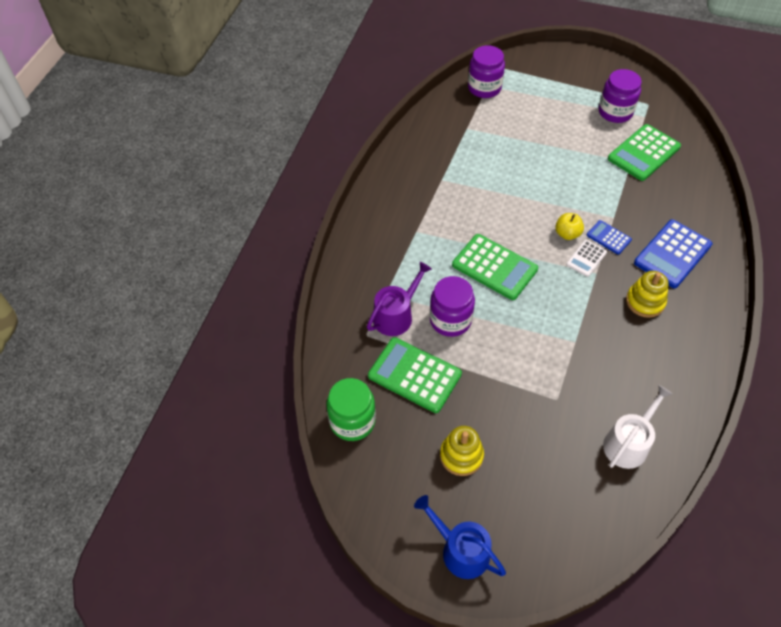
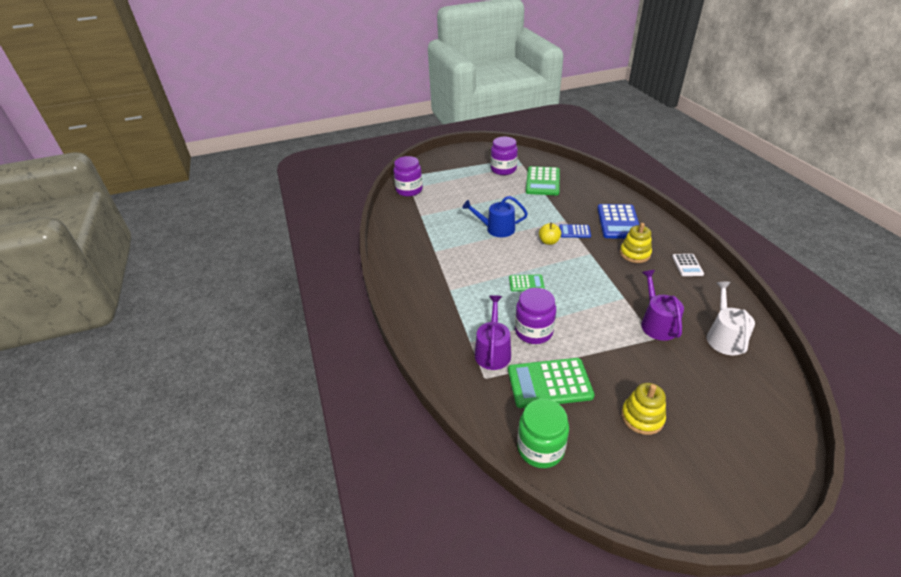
camera: 35 degrees left, 15 degrees down
blue watering can [414,495,506,579] -> blue watering can moved to [462,196,528,237]
green calculator [452,234,538,300] -> green calculator [509,274,545,291], size x0.53
white calculator [566,240,607,277] -> white calculator moved to [672,254,704,276]
none -> purple watering can [641,270,684,341]

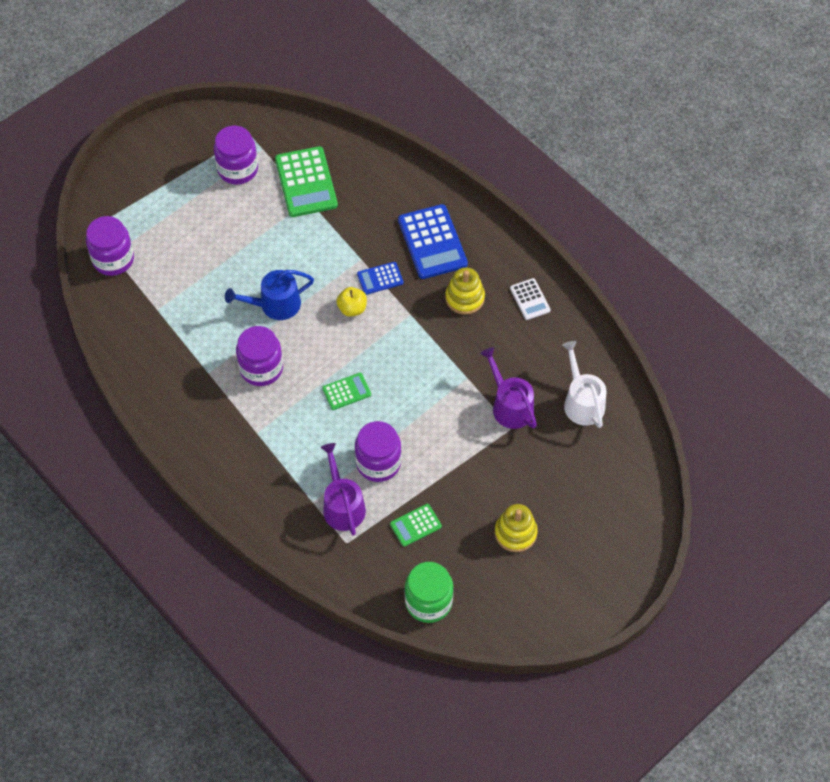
camera: 25 degrees left, 20 degrees up
green calculator [508,358,595,408] -> green calculator [390,504,442,547], size x0.53
none -> purple jar [236,326,283,386]

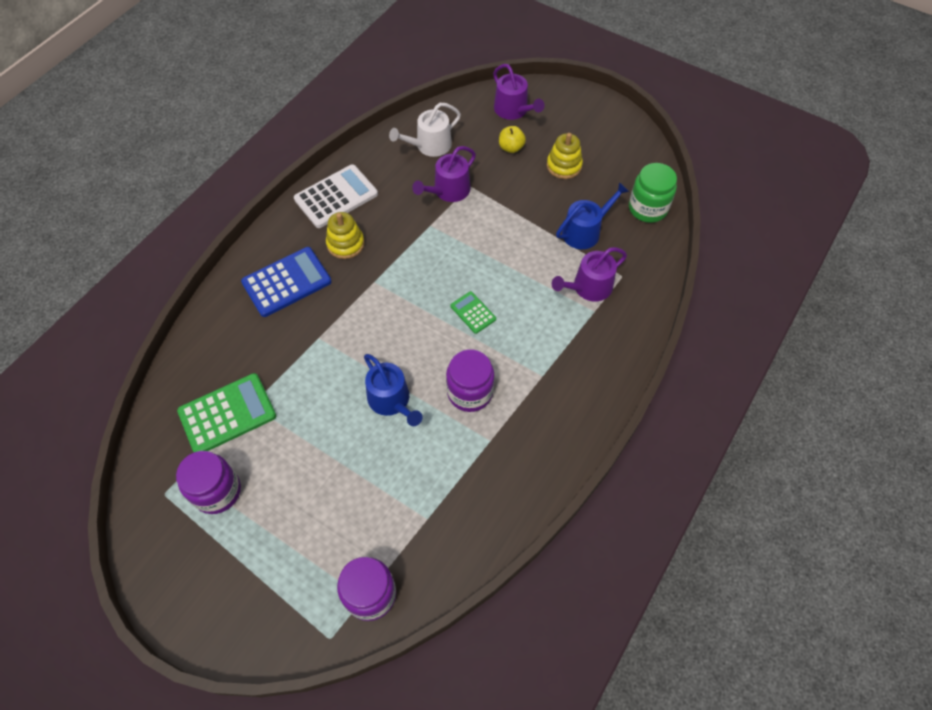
camera: 105 degrees left, 0 degrees up
yellow apple [336,287,367,317] -> yellow apple moved to [499,126,526,153]
purple jar [355,421,402,482] -> none
blue calculator [357,262,403,295] -> none
green calculator [390,504,442,547] -> blue watering can [556,182,629,249]
white calculator [510,278,551,320] -> white calculator [294,164,378,228], size x1.88
none -> purple watering can [493,64,544,120]

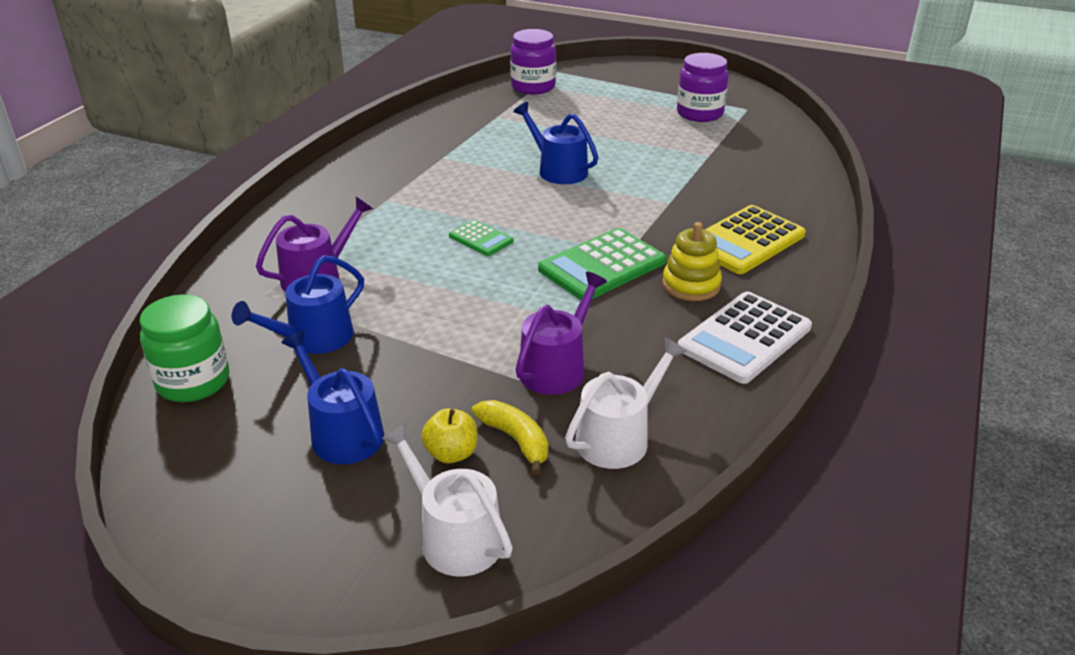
camera: 170 degrees right, 25 degrees down
green calculator [177,373,276,452] -> green calculator moved to [538,228,666,300]
blue calculator [241,247,332,317] -> yellow calculator [705,205,806,274]
purple jar [446,349,494,412] -> none
purple watering can [493,64,544,120] -> white watering can [381,423,513,577]
yellow stacking toy [547,133,583,179] -> blue watering can [281,331,384,464]
none -> yellow banana [472,400,548,475]

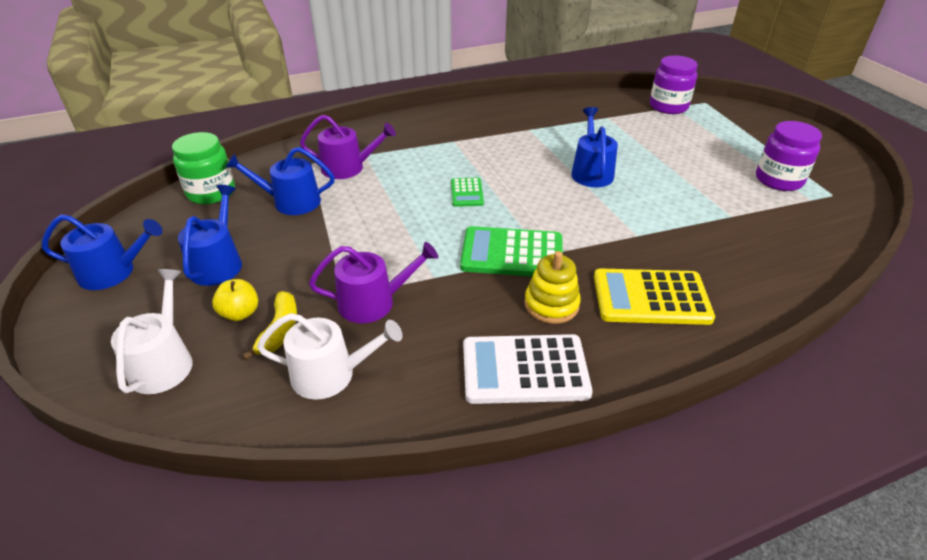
camera: 45 degrees right, 5 degrees up
none -> blue watering can [42,214,163,290]

